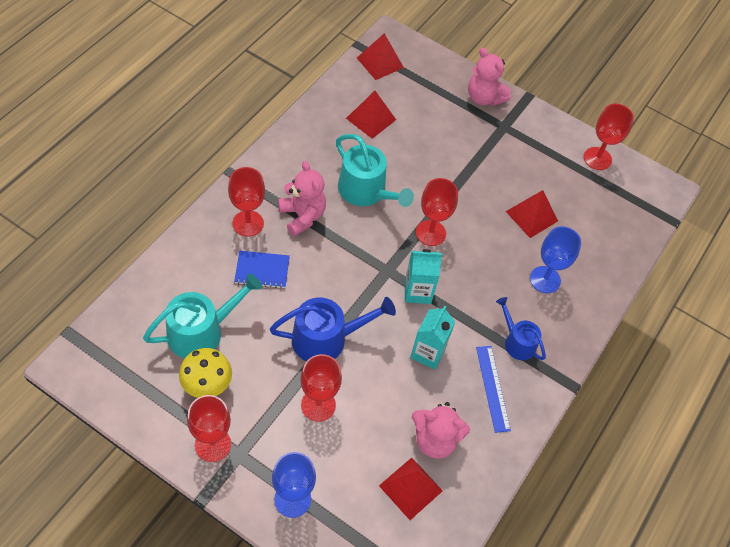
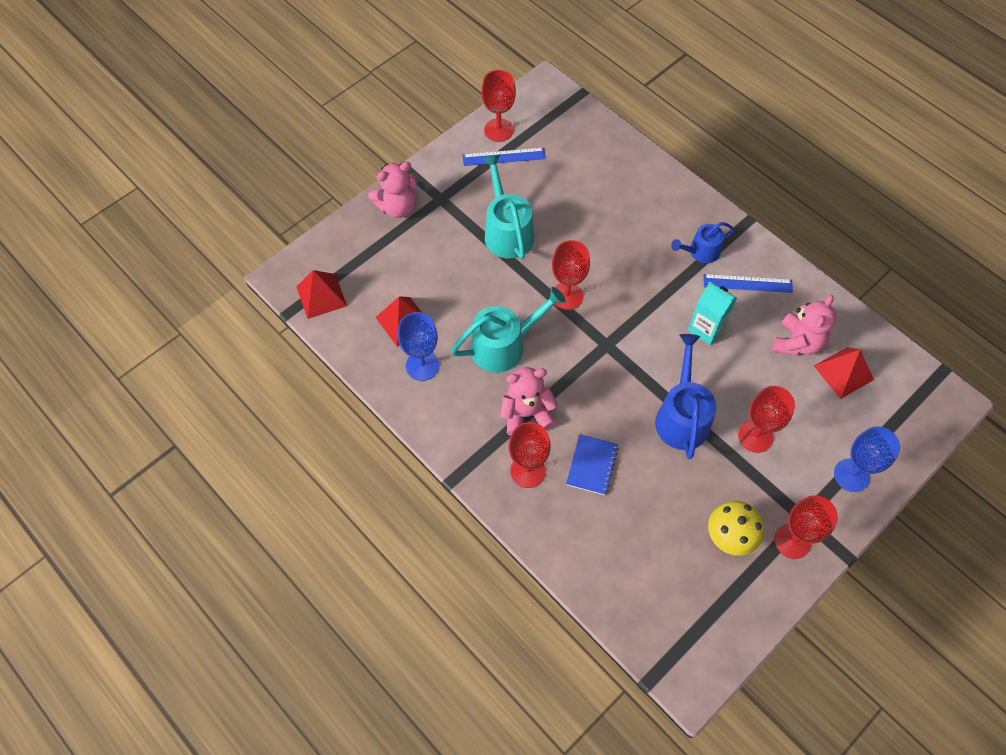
camera: 70 degrees left, 5 degrees up
turquoise watering can [143,273,262,358] -> turquoise watering can moved to [482,154,534,259]
turquoise carton [405,249,442,304] -> none
red pyramid [505,190,558,238] -> none
blue goblet [530,227,581,293] -> blue goblet moved to [398,312,439,381]
none -> blue ruler [463,148,545,166]

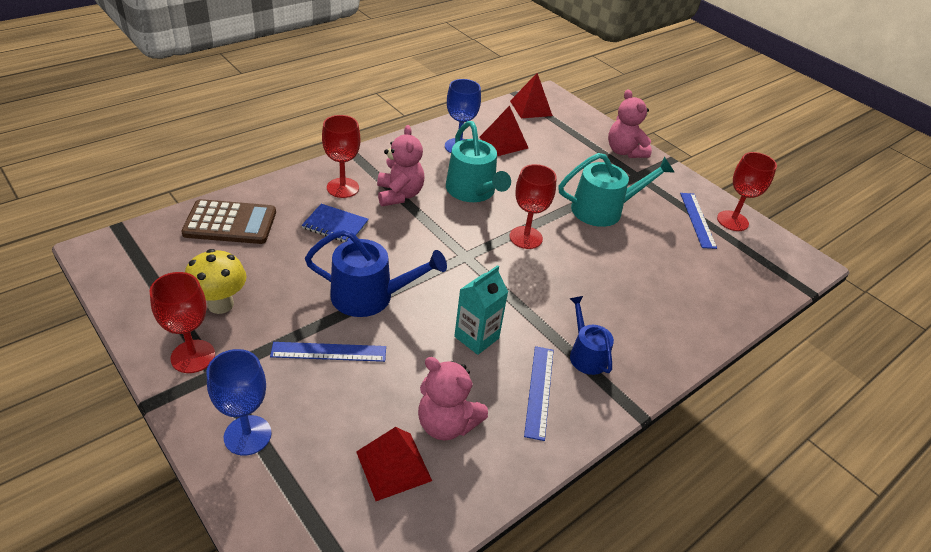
camera: 90 degrees right, 20 degrees down
red goblet [738,386,795,453] -> blue ruler [270,342,386,362]
none -> brown calculator [181,199,276,244]

